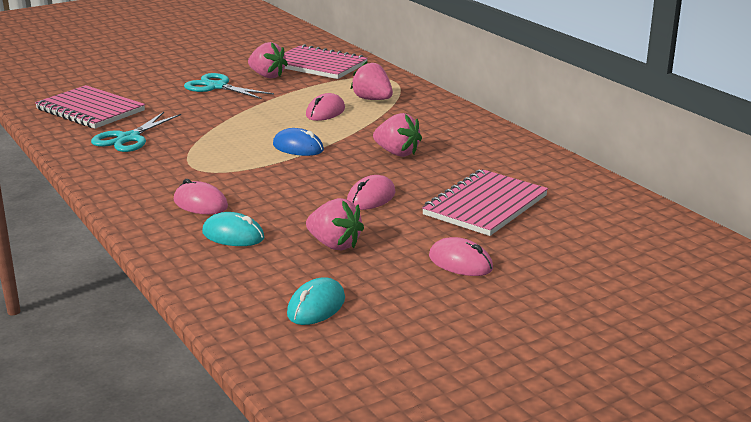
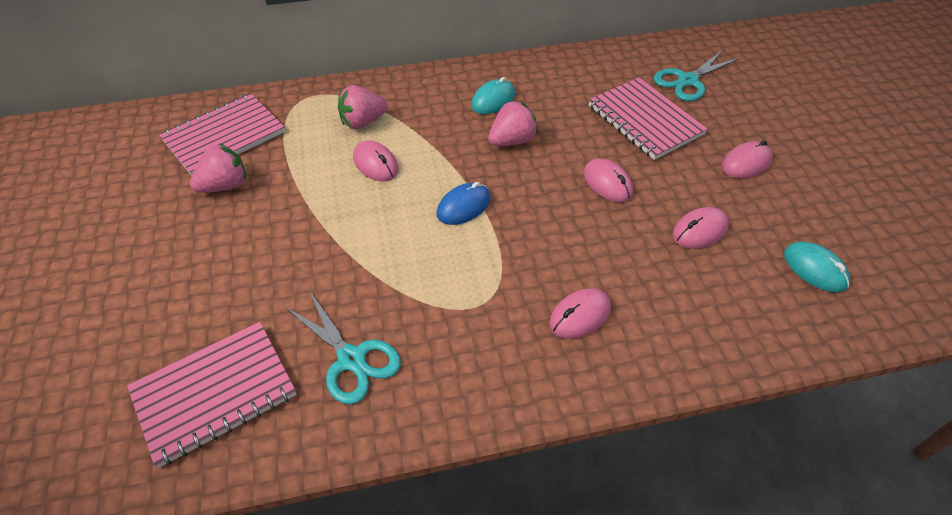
camera: 70 degrees left, 25 degrees up
turquoise scissors [184,73,274,99] -> turquoise scissors moved to [654,50,740,101]
turquoise mouse [202,212,265,246] -> turquoise mouse moved to [471,77,515,114]
pink strawberry [306,198,364,250] -> pink mouse [673,207,729,249]

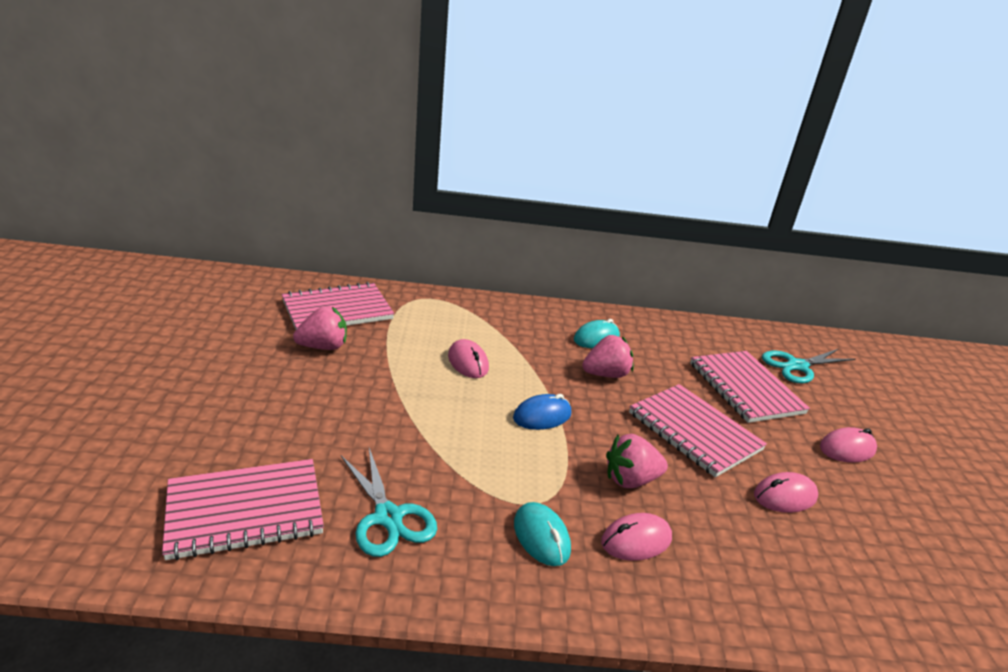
camera: 10 degrees right, 20 degrees down
pink strawberry [338,85,388,129] -> pink strawberry moved to [606,434,668,488]
pink mouse [584,159,633,202] -> pink notebook [629,384,767,477]
turquoise mouse [784,241,850,292] -> turquoise mouse moved to [514,502,571,566]

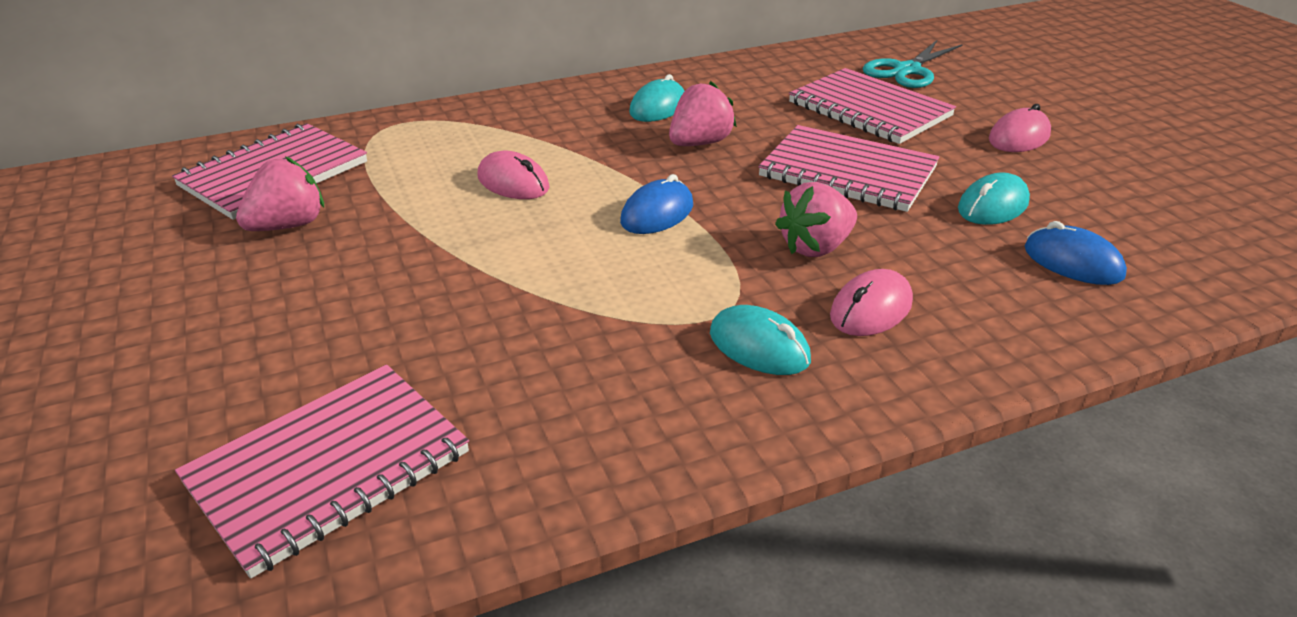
camera: 20 degrees left, 5 degrees up
turquoise scissors [341,448,437,557] -> none
pink mouse [754,472,818,513] -> turquoise mouse [958,172,1030,225]
none -> blue mouse [1024,221,1127,285]

